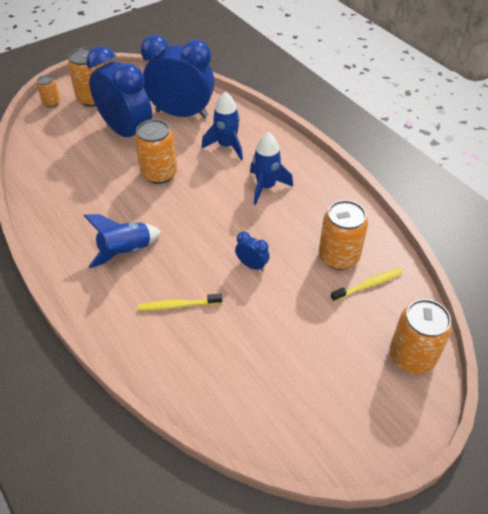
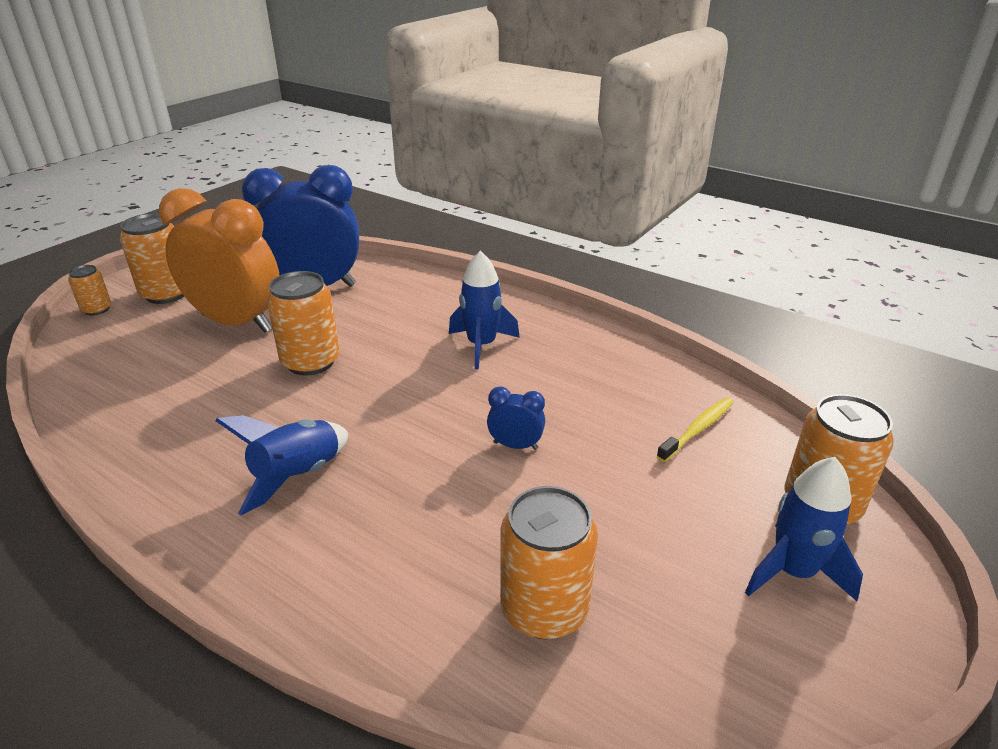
camera: 20 degrees left, 15 degrees down
blue clock [86,46,152,137] -> orange clock [159,188,279,333]
yellow toothbrush [138,294,222,311] -> none
blue rocket [201,92,243,160] -> blue rocket moved to [745,457,863,601]
orange can [319,200,368,270] -> orange can moved to [500,486,598,639]

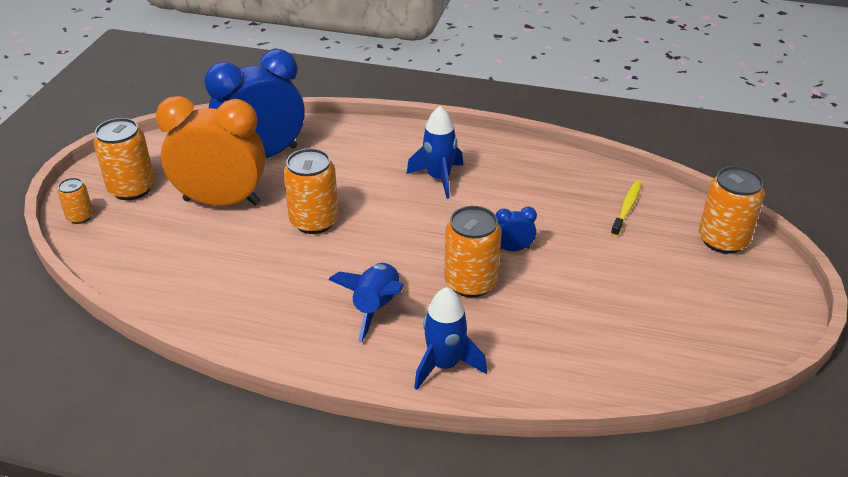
camera: 20 degrees left, 5 degrees up
orange can [500,486,598,639] -> orange can moved to [444,206,501,297]
blue rocket [745,457,863,601] -> blue rocket moved to [414,287,487,390]

